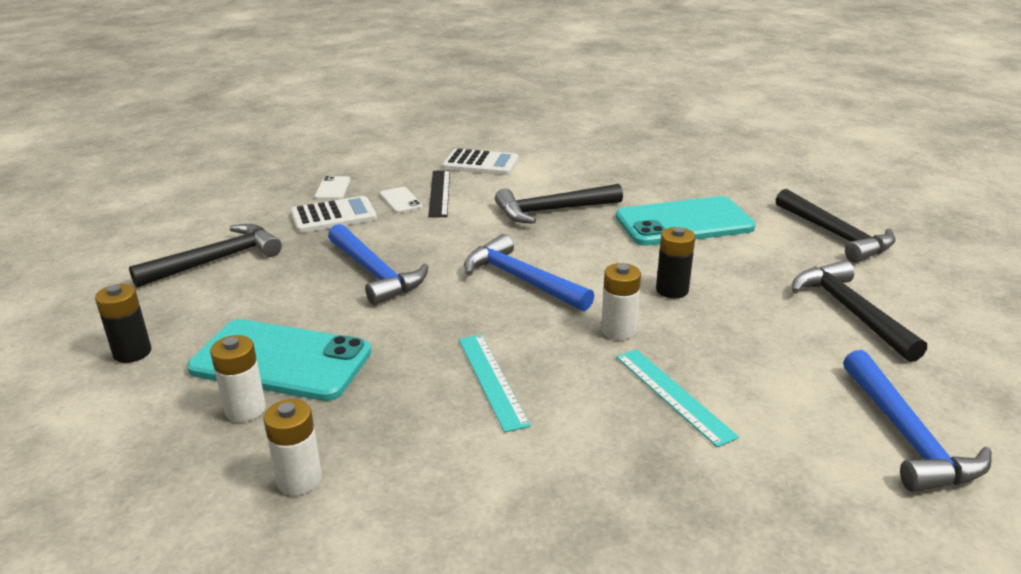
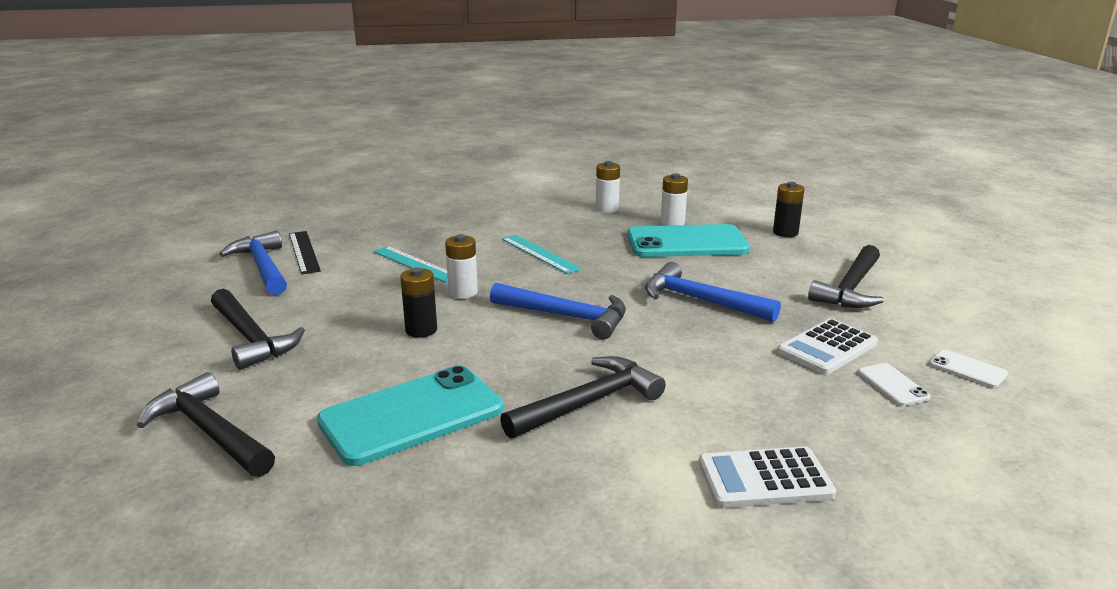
camera: 160 degrees right, 5 degrees down
white phone [380,187,423,213] -> white phone moved to [929,349,1008,388]
black ruler [428,170,450,218] -> black ruler moved to [289,231,321,274]

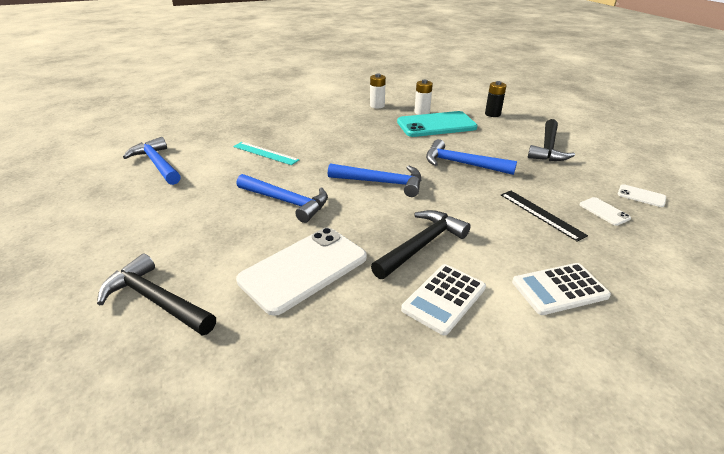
camera: 10 degrees left, 10 degrees up
black hammer [211,289,305,370] -> none
black ruler [289,231,321,274] -> black ruler moved to [501,191,588,242]
turquoise phone [317,366,503,466] -> white phone [236,228,367,316]
black battery [400,267,437,338] -> blue hammer [236,174,328,223]
white battery [445,234,478,299] -> none
turquoise ruler [502,235,582,274] -> none
white calculator [777,319,878,375] -> white calculator moved to [401,264,486,335]

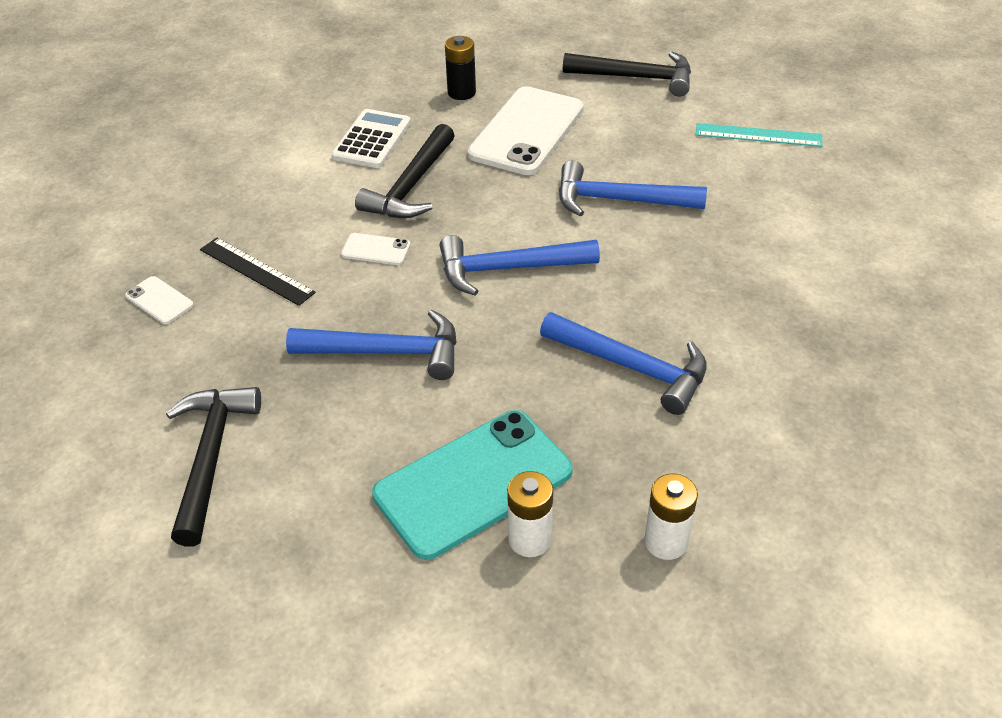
camera: 160 degrees right, 10 degrees up
blue hammer [123,137,181,185] -> blue hammer moved to [540,312,707,415]
turquoise ruler [233,142,299,165] -> turquoise ruler moved to [696,123,823,147]
black battery [485,81,506,117] -> black battery moved to [445,36,476,100]
white calculator [512,263,611,315] -> none
white phone [618,184,666,207] -> white phone moved to [341,233,411,265]

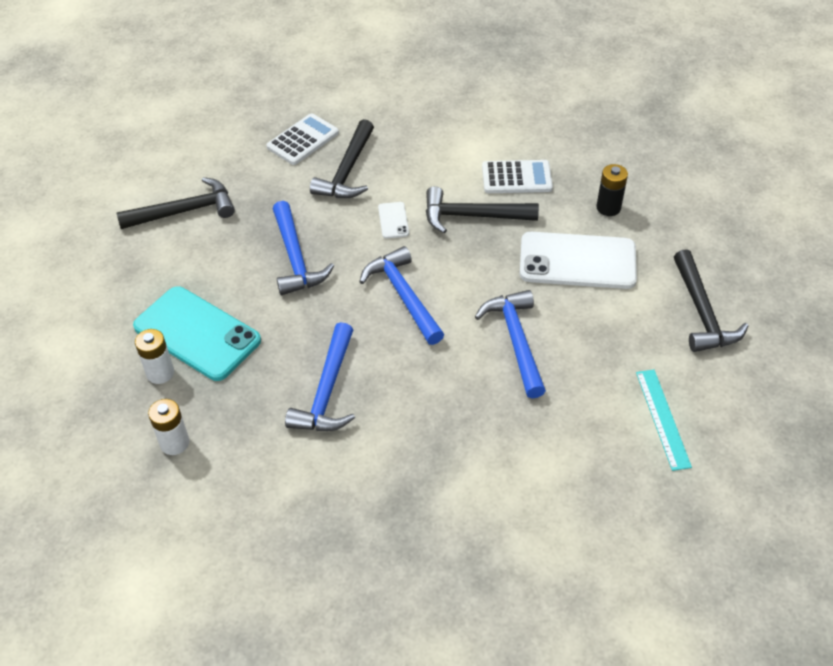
camera: 70 degrees right, 5 degrees up
white phone [125,276,194,324] -> white calculator [266,113,339,165]
black ruler [200,238,316,306] -> black hammer [310,119,374,198]

